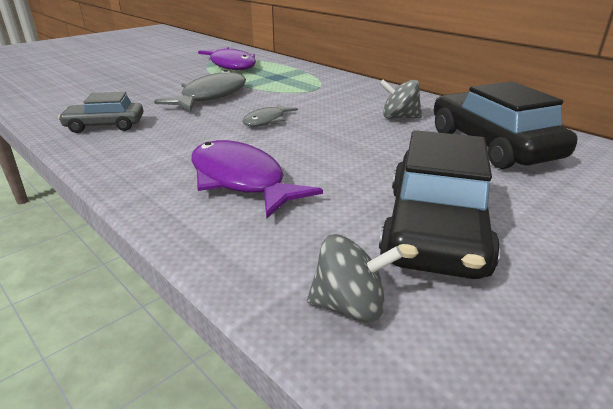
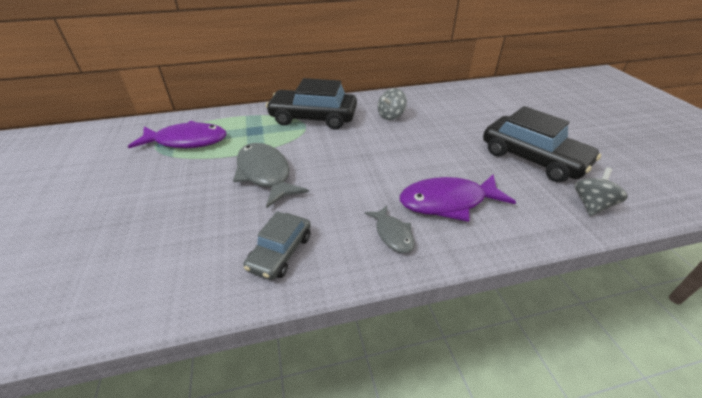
camera: 60 degrees left, 10 degrees up
grey fish [242,104,298,127] -> grey fish moved to [365,206,415,253]
black car [434,81,577,169] -> black car moved to [266,78,357,130]

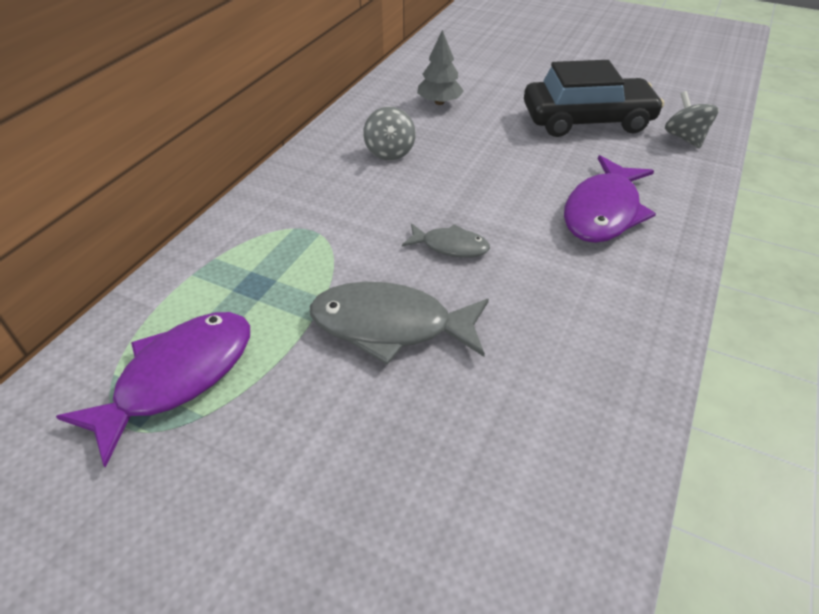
camera: 50 degrees left, 5 degrees up
grey car [243,211,311,280] -> none
black car [266,78,357,130] -> none
grey fish [365,206,415,253] -> grey fish moved to [402,223,490,258]
none -> grey tree [417,30,464,105]

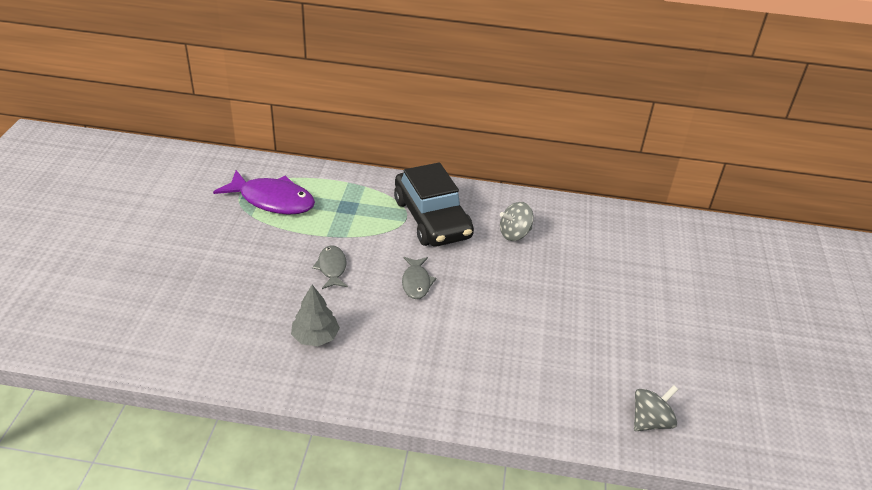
camera: 70 degrees right, 5 degrees down
grey fish [310,282,489,365] -> grey fish [312,245,348,289], size x0.55
grey tree [417,30,464,105] -> grey tree moved to [291,285,340,346]
black car [524,60,664,137] -> black car moved to [394,162,474,247]
purple fish [564,155,656,243] -> none

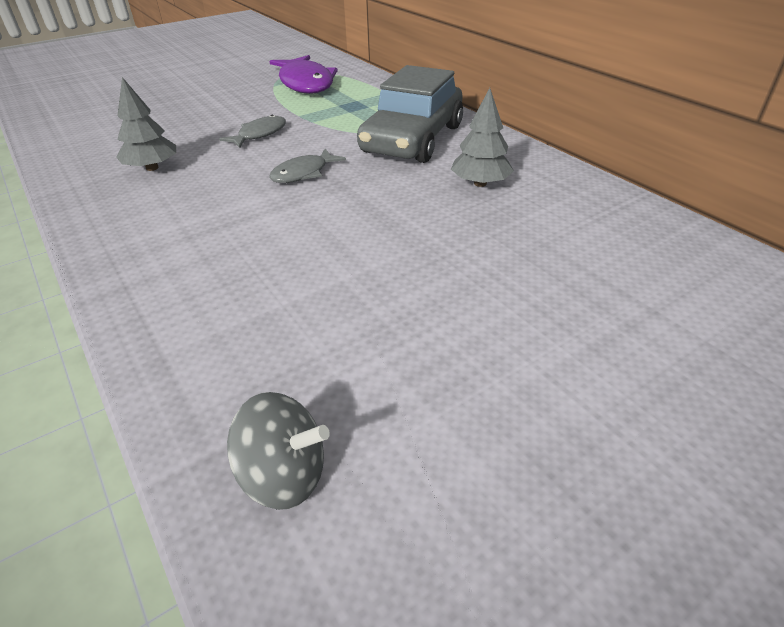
camera: 50 degrees right, 0 degrees up
black car [394,162,474,247] -> grey car [357,65,463,163]
grey spinning top [500,202,534,241] -> grey tree [451,88,514,187]

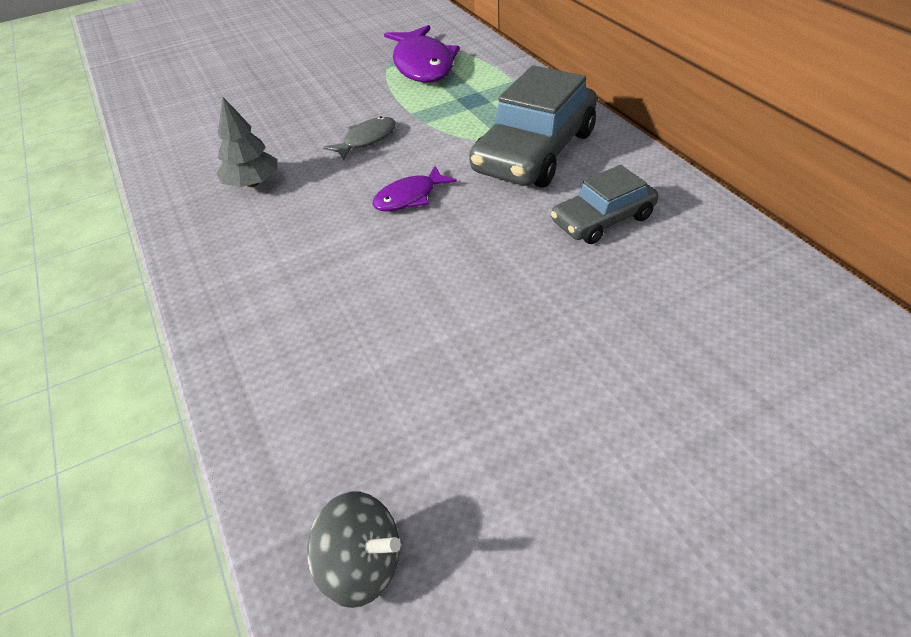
camera: 10 degrees right, 5 degrees up
grey fish [269,149,346,183] -> purple fish [372,166,457,211]
grey tree [451,88,514,187] -> grey car [551,165,658,244]

